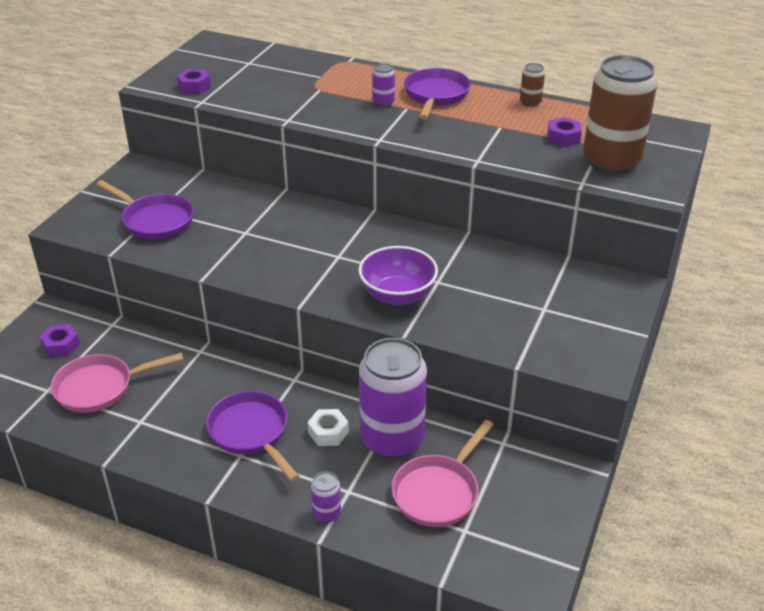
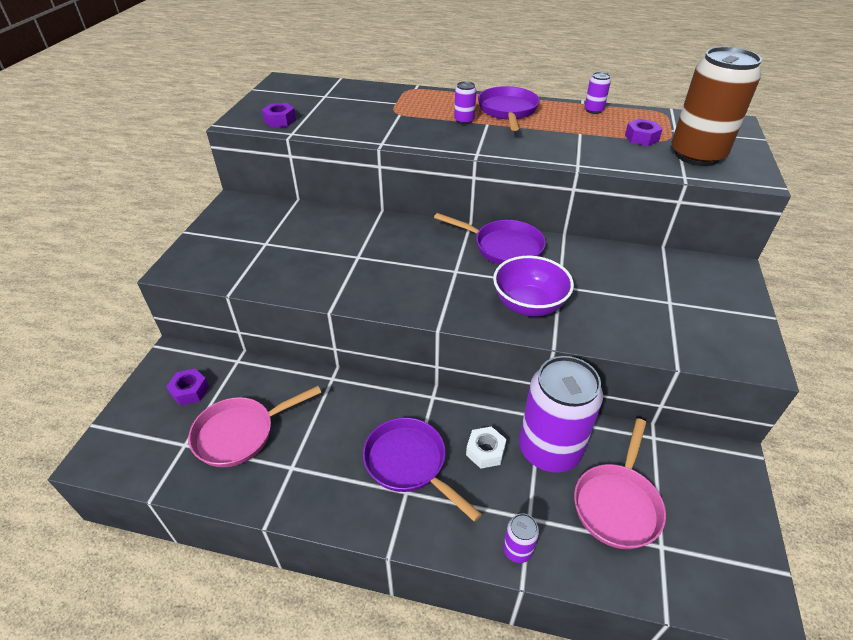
camera: 10 degrees left, 5 degrees up
purple pan [96,180,194,240] -> purple pan moved to [434,213,546,265]
brown can [520,63,545,107] -> purple can [584,72,611,114]

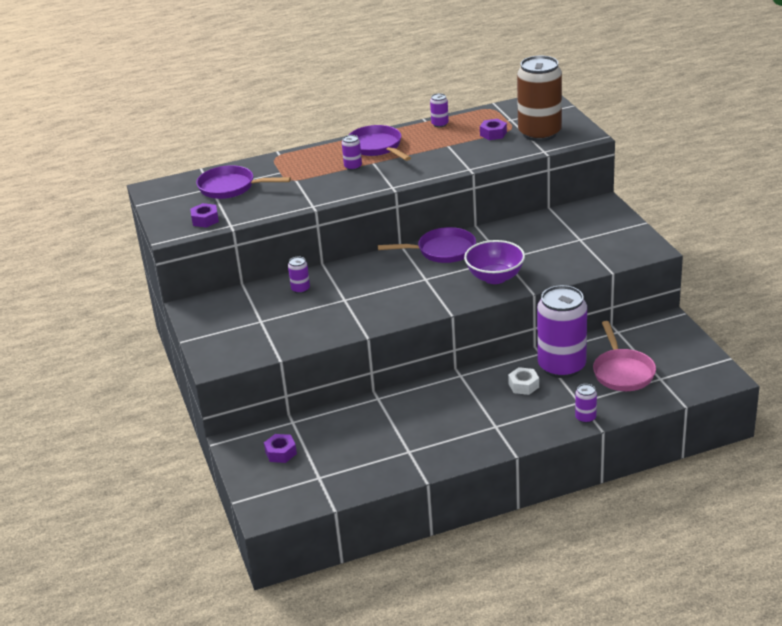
camera: 30 degrees left, 10 degrees down
pink pan [188,386,322,467] -> none
purple pan [363,418,482,522] -> purple pan moved to [196,165,291,199]
none -> purple can [288,257,310,294]

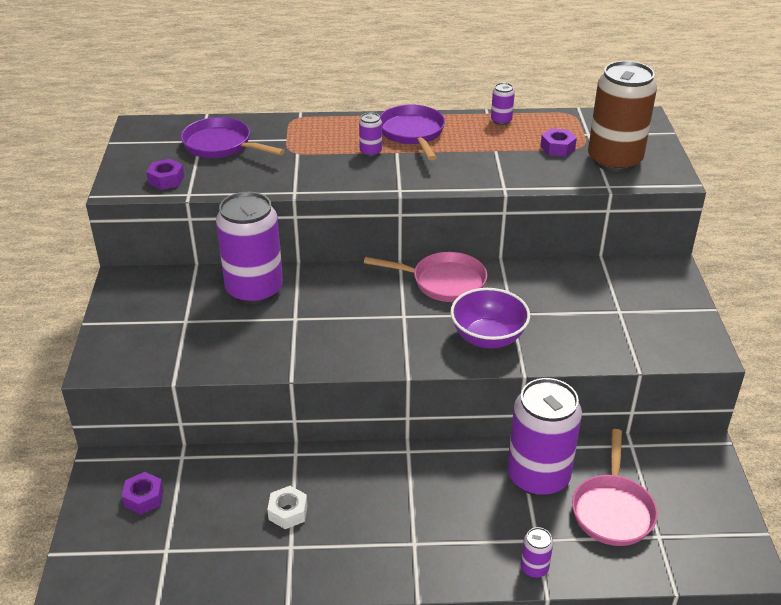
camera: 15 degrees right, 5 degrees up
purple can [288,257,310,294] -> purple can [216,192,283,304], size x2.43
purple pan [378,227,476,263] -> pink pan [364,252,487,302]
white nut [508,367,539,395] -> white nut moved to [267,486,308,529]

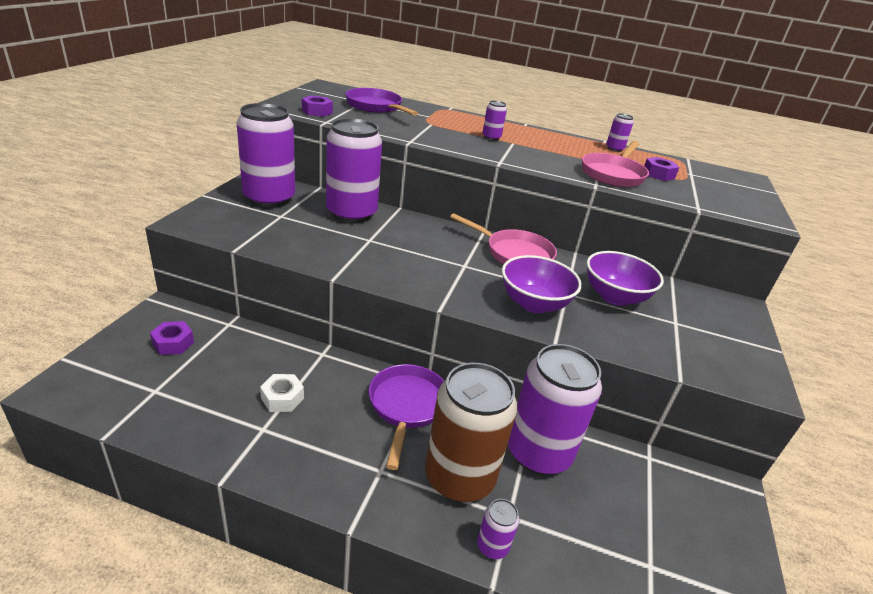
camera: 15 degrees right, 5 degrees down
purple pan [380,105,445,160] -> purple pan moved to [369,364,444,470]
pink pan [572,429,658,546] -> pink pan moved to [582,141,649,187]
brown can [588,61,657,172] -> brown can moved to [425,363,518,502]
none -> purple can [237,103,295,208]
none -> purple bowl [587,251,664,306]

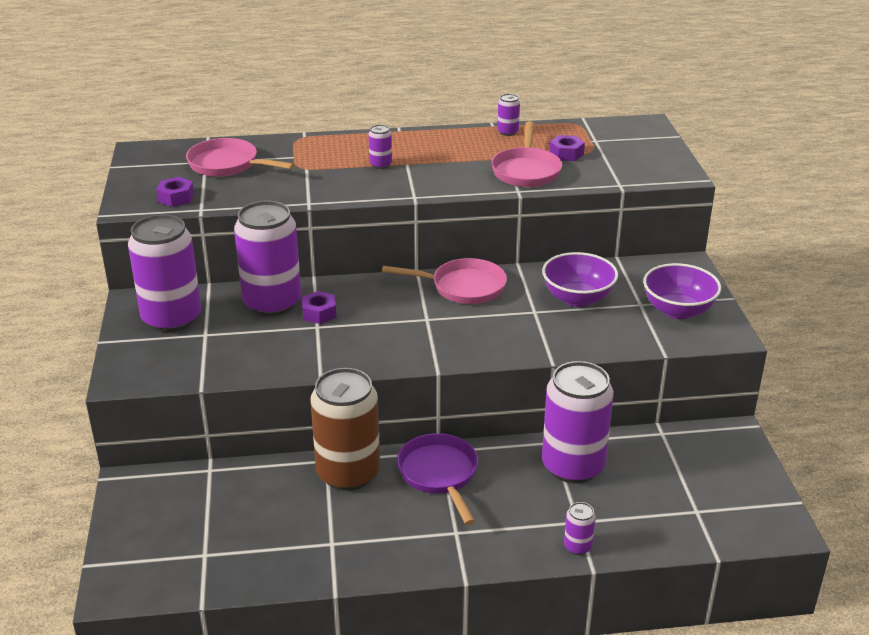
camera: 20 degrees left, 0 degrees up
purple nut [150,321,194,355] -> purple nut moved to [302,291,336,324]
white nut [260,374,304,412] -> none
purple pan [345,88,418,116] -> pink pan [186,138,295,177]
brown can [425,363,518,502] -> brown can moved to [310,368,380,491]
purple bowl [502,255,582,313] -> purple bowl moved to [643,263,721,319]

